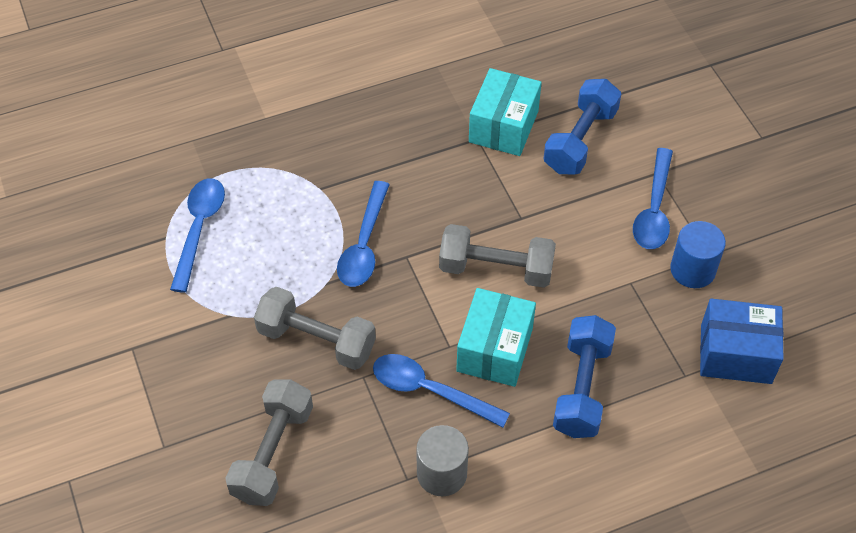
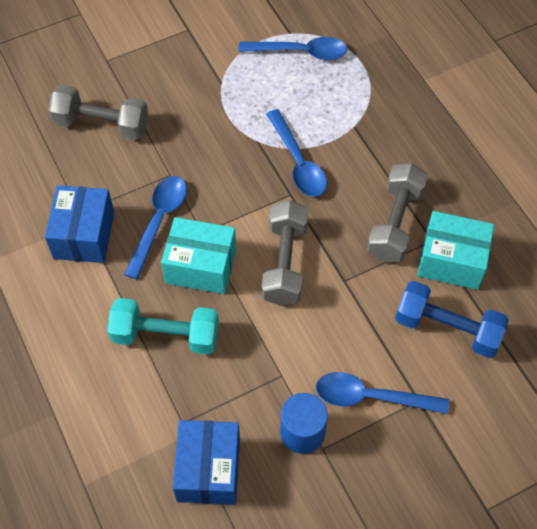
camera: 85 degrees right, 5 degrees up
grey dumbbell [254,287,376,370] -> grey dumbbell moved to [367,163,428,262]
blue spoon [337,181,390,287] -> blue spoon turned 120 degrees counterclockwise [266,109,327,197]
grey cylinder [416,425,469,496] -> blue box [45,185,114,263]
blue dumbbell [553,315,616,438] -> turquoise dumbbell [107,298,219,355]

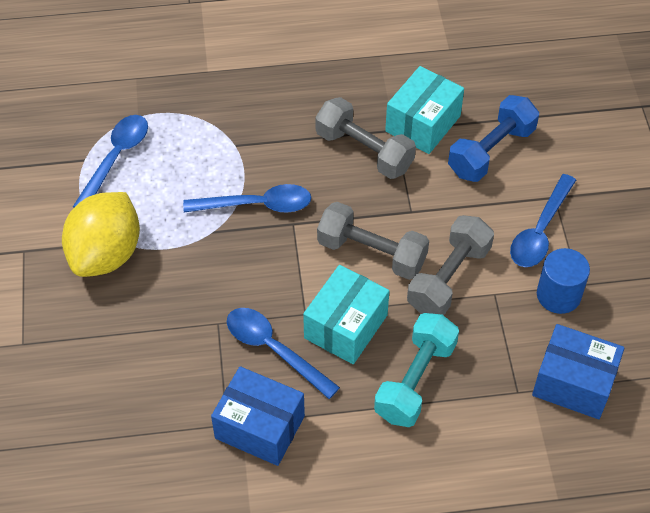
camera: 70 degrees left, 5 degrees down
grey dumbbell [48,85,149,140] -> grey dumbbell moved to [407,215,494,316]
none -> yellow lemon [62,192,140,277]

